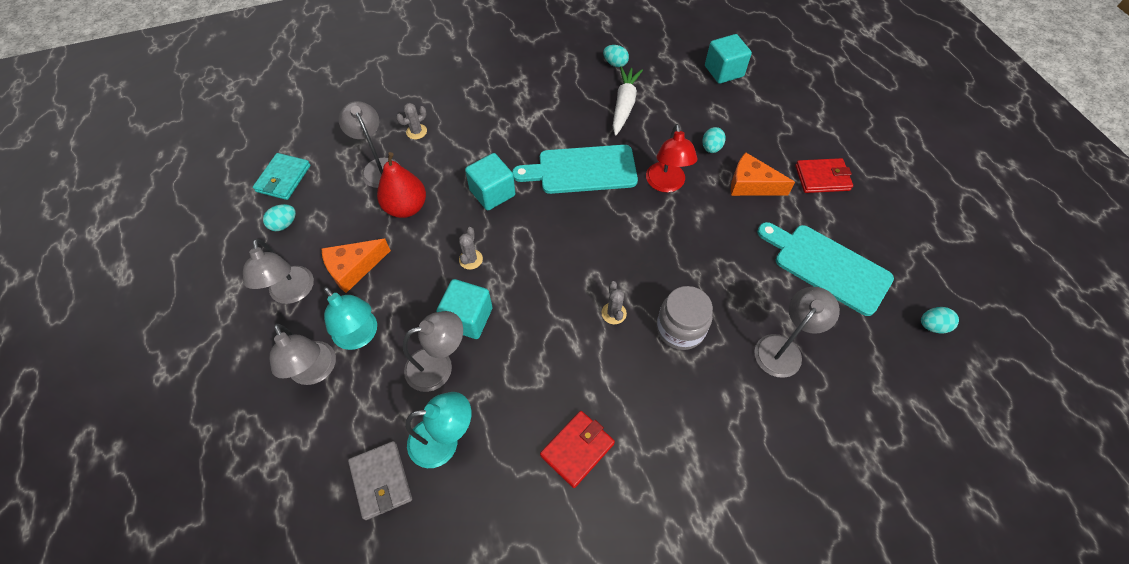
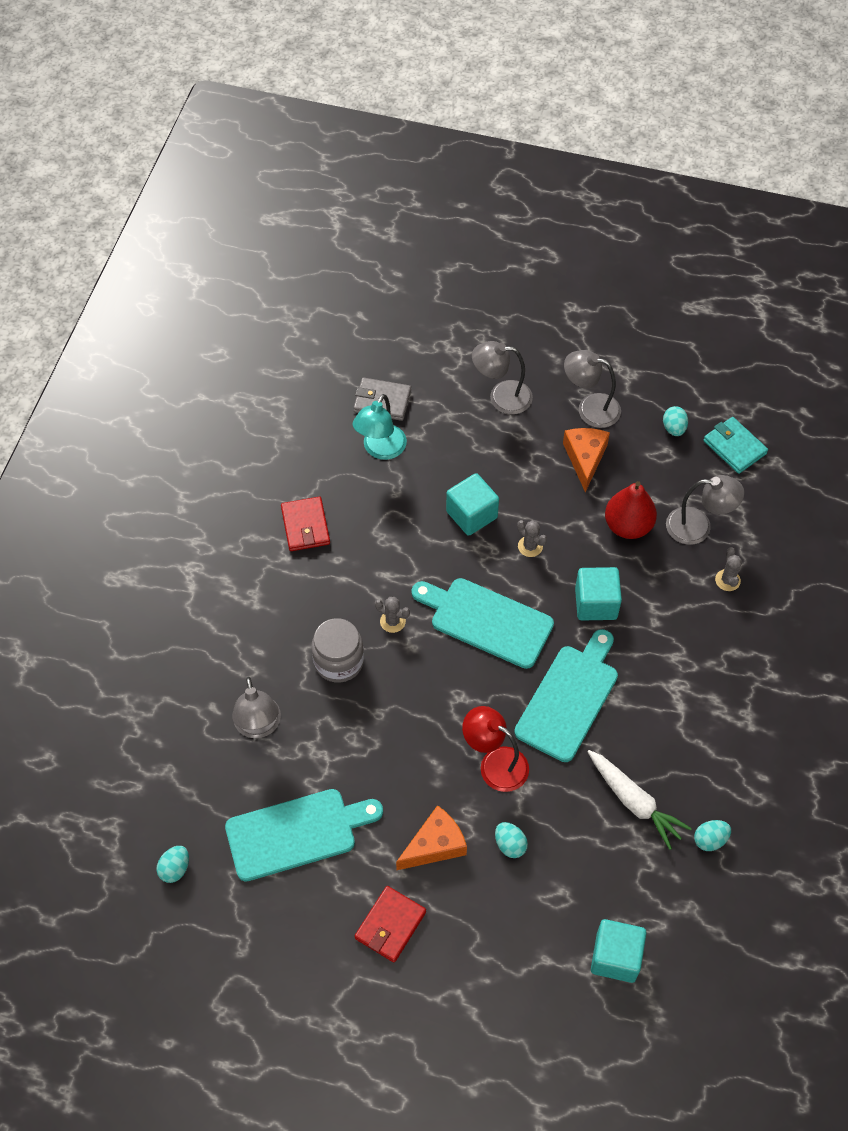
camera: 125 degrees right, 0 degrees up
turquoise lamp [324,287,377,350] -> none
grey lamp [403,311,463,392] -> none
none -> turquoise cutting board [411,578,554,669]

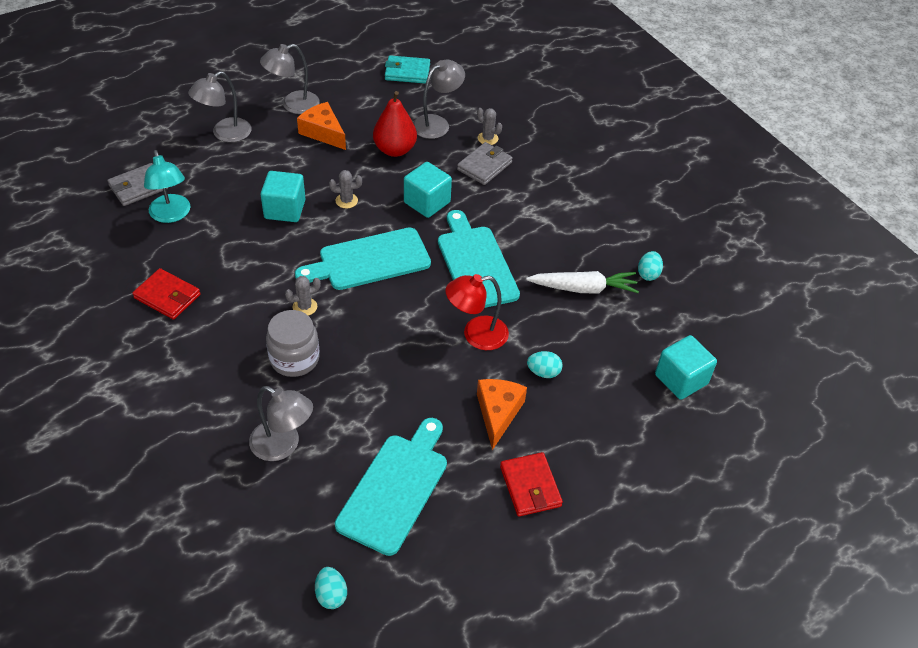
camera: 50 degrees left, 10 degrees down
turquoise egg [663,406,688,436] -> none
none -> grey wallet [457,142,513,185]

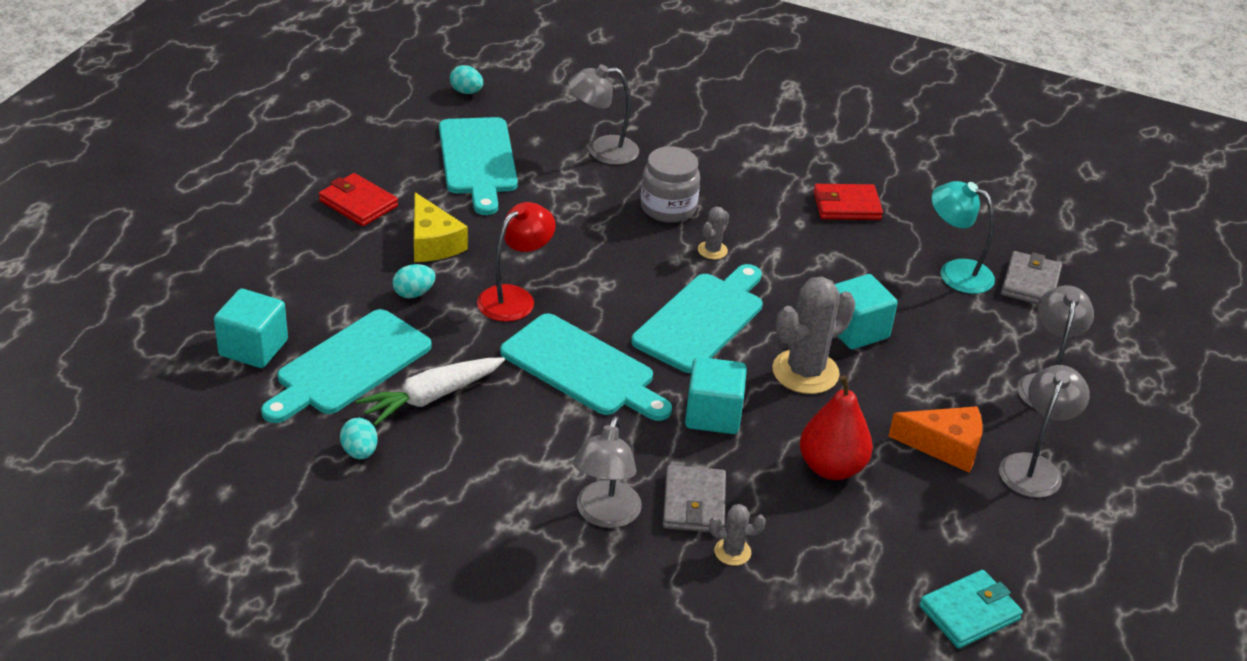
camera: 145 degrees right, 10 degrees down
grey cactus [329,170,362,209] -> grey cactus [772,277,855,394], size x2.05
grey lamp [413,59,465,139] -> grey lamp moved to [573,416,642,528]
orange cheese [477,379,527,450] -> yellow cheese [414,192,468,262]
none -> turquoise cutting board [261,309,431,423]

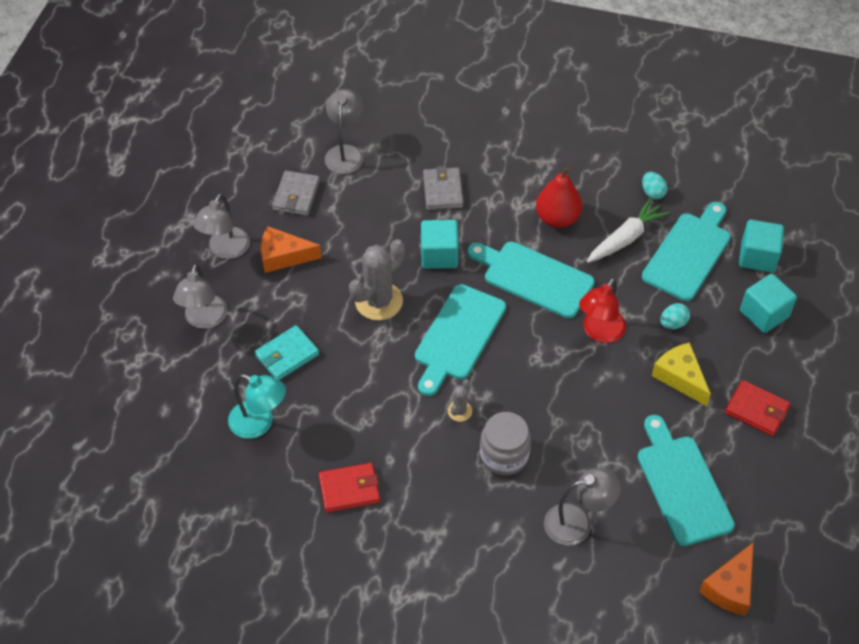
camera: 175 degrees right, 15 degrees up
turquoise egg [450,65,483,94] -> orange cheese [700,543,753,616]
grey lamp [573,416,642,528] -> grey lamp moved to [325,89,363,174]
grey cactus [709,504,766,566] -> none
red pear [800,375,873,480] -> red pear moved to [536,167,582,228]
turquoise cube [835,274,897,349] -> turquoise cube moved to [740,274,797,333]
turquoise wallet [919,570,1023,649] -> turquoise wallet moved to [255,325,319,380]
grey wallet [1001,251,1062,304] -> grey wallet moved to [272,171,320,216]

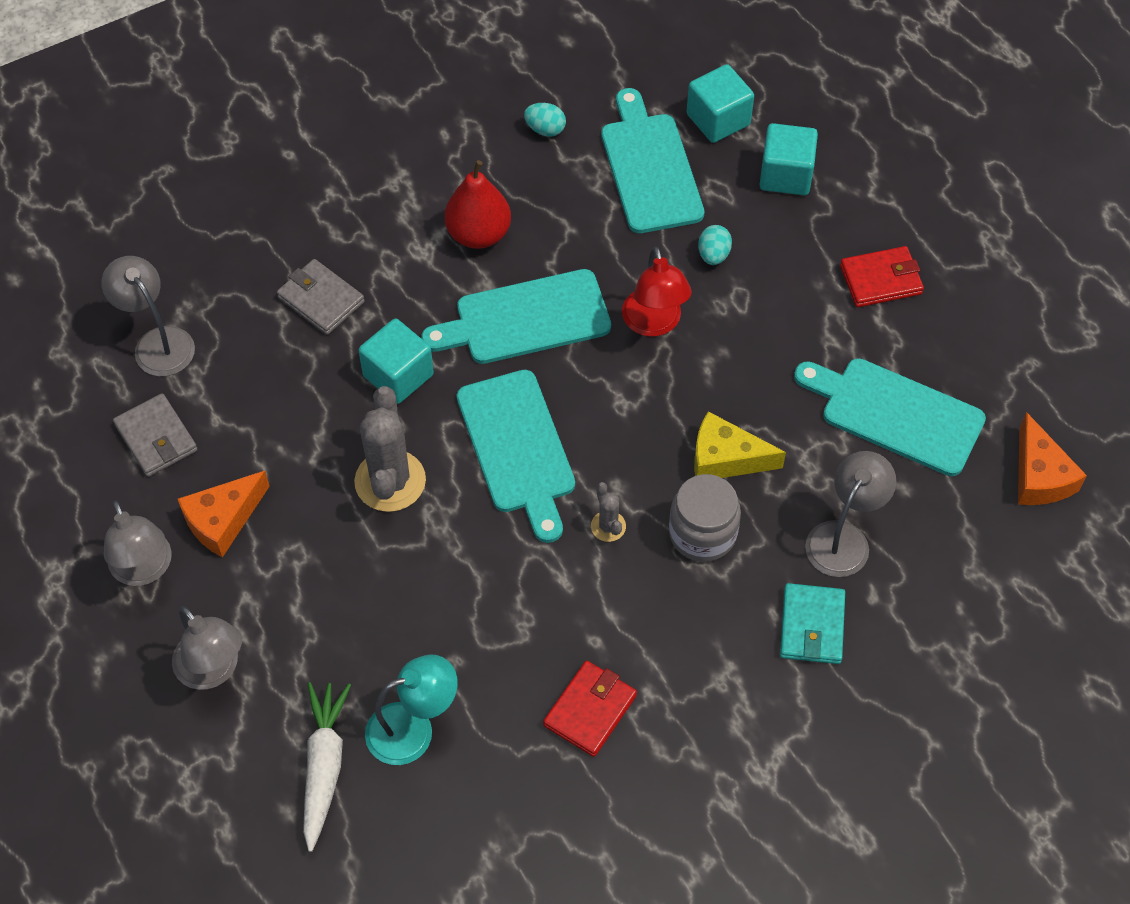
camera: 45 degrees left, 5 degrees up
turquoise wallet [255,325,319,380] -> turquoise wallet moved to [780,583,845,664]
white carrot [587,198,669,263] -> white carrot moved to [303,682,351,852]
yellow cheese [652,343,711,406] -> yellow cheese moved to [694,411,786,478]

